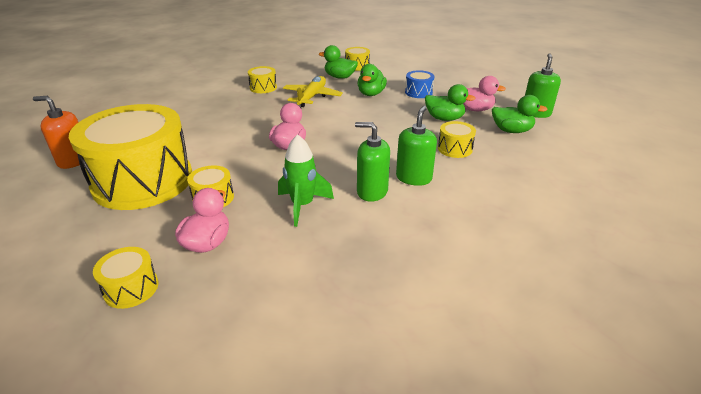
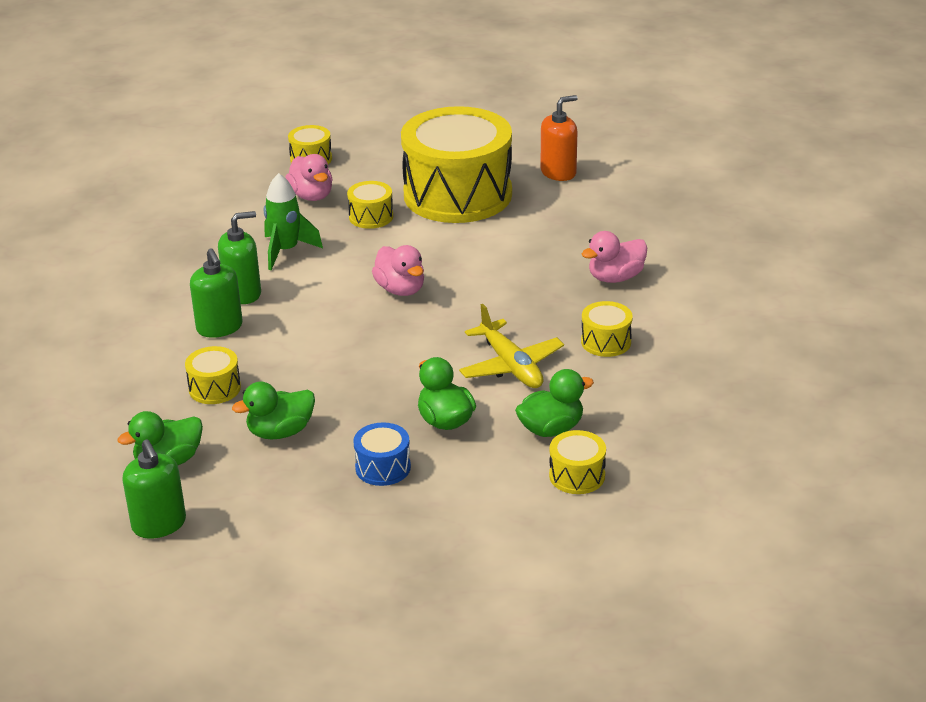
camera: 135 degrees right, 0 degrees up
pink duck [463,76,506,111] -> pink duck moved to [582,231,647,283]

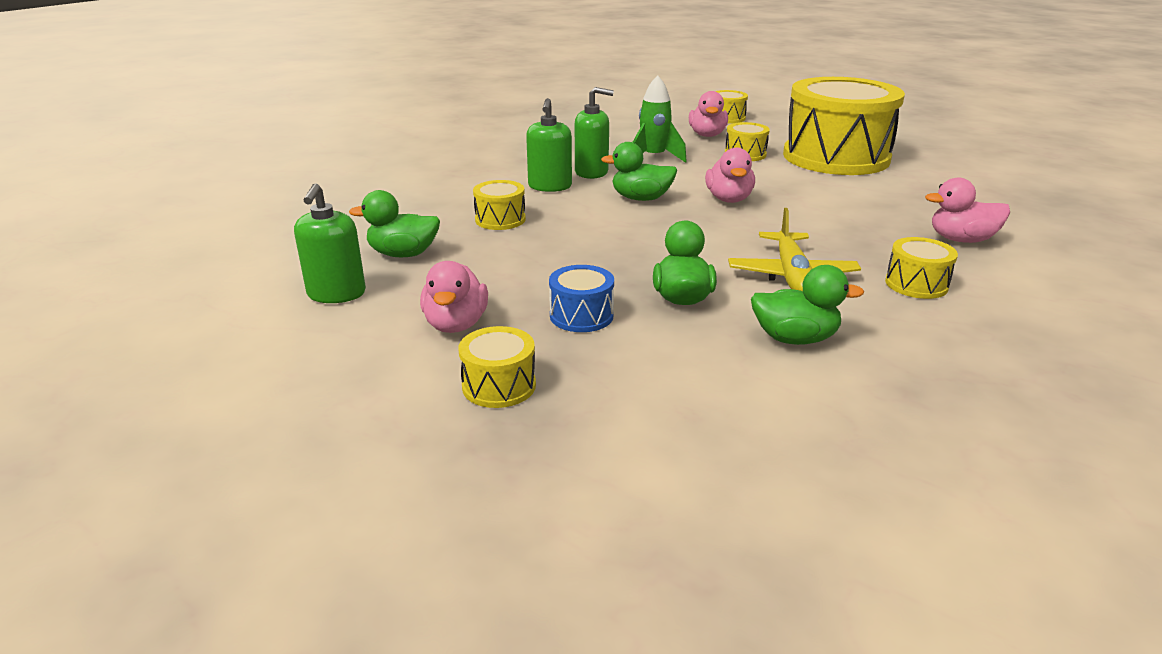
camera: 30 degrees right, 5 degrees down
green duck [232,382,315,439] -> green duck moved to [601,142,677,201]
orange soap dispenser [541,95,578,181] -> none
yellow drum [549,430,606,494] -> yellow drum moved to [459,326,536,408]
none -> pink duck [420,261,488,333]

